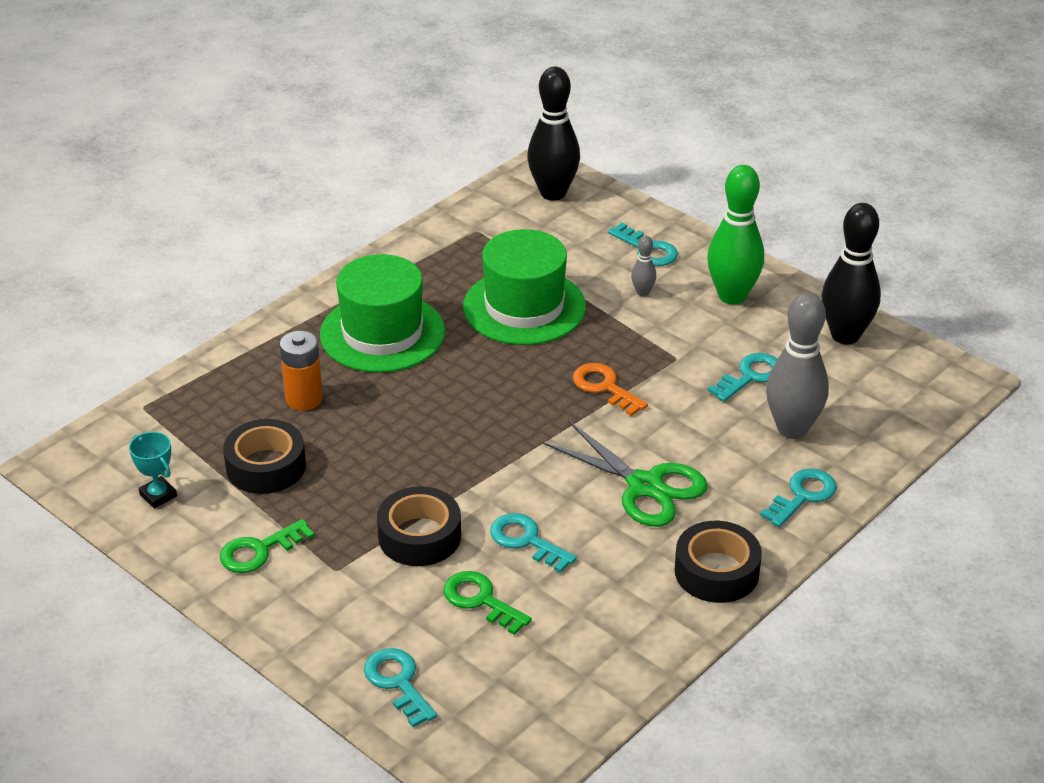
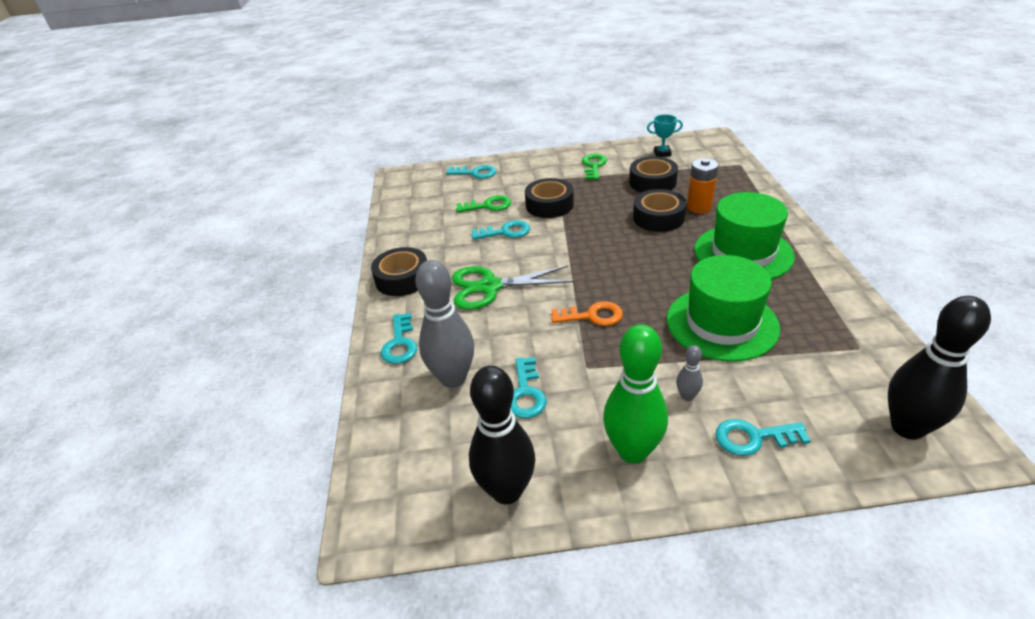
camera: 135 degrees right, 0 degrees up
none -> black tape [633,189,687,232]

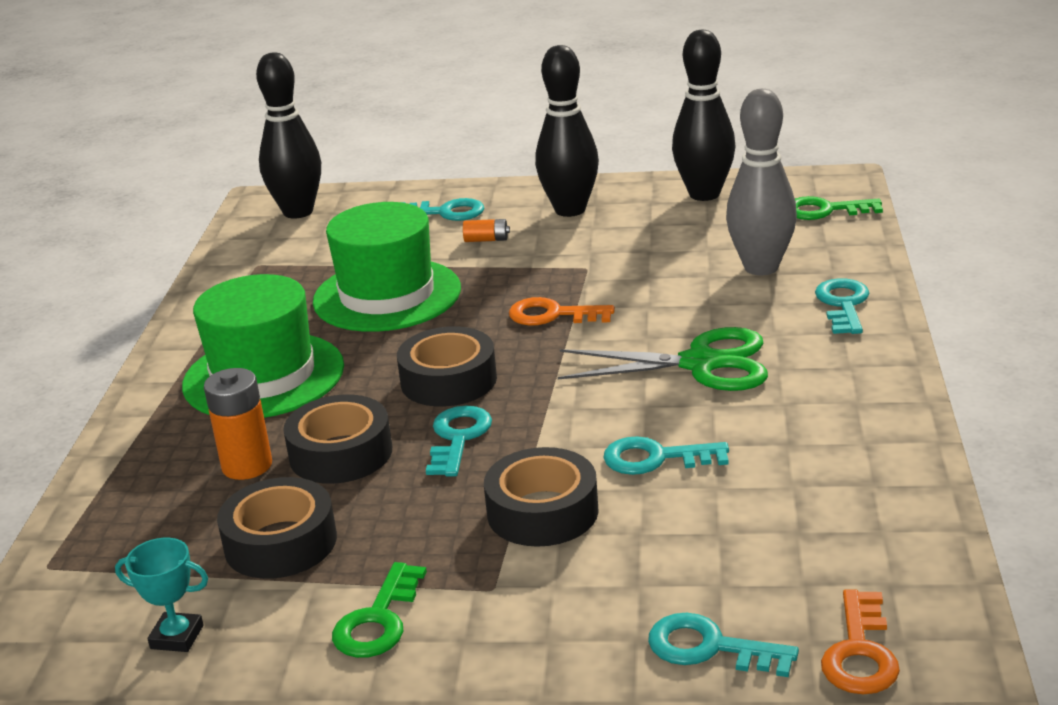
camera: 170 degrees left, 10 degrees down
black tape [371,247,427,296] -> black tape moved to [397,326,497,407]
green key [456,195,511,213] -> green key moved to [795,196,883,220]
turquoise key [511,357,547,418] -> turquoise key moved to [426,405,492,476]
green bowling pin [603,324,668,463] -> black bowling pin [535,45,599,217]
grey bowling pin [676,345,703,401] -> orange battery [463,219,510,242]
none -> orange key [821,589,900,694]

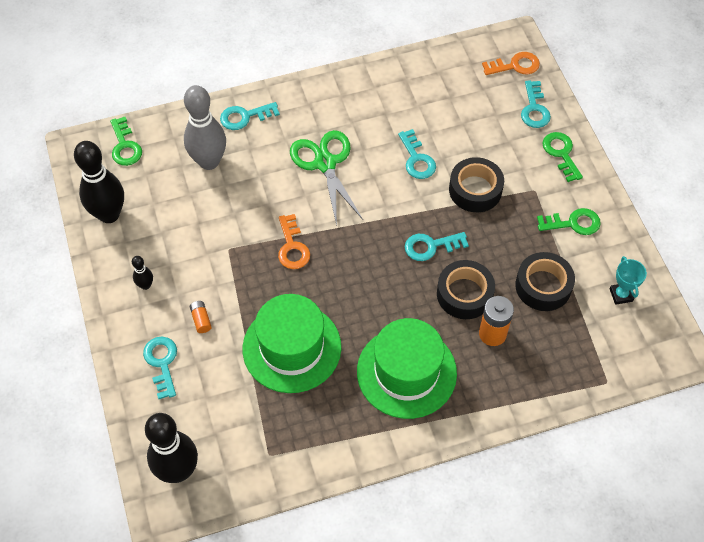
camera: 115 degrees left, 30 degrees up
black tape [397,326,497,407] -> none
black bowling pin [535,45,599,217] -> black bowling pin [132,256,153,290], size x0.45
none -> green key [543,132,583,182]

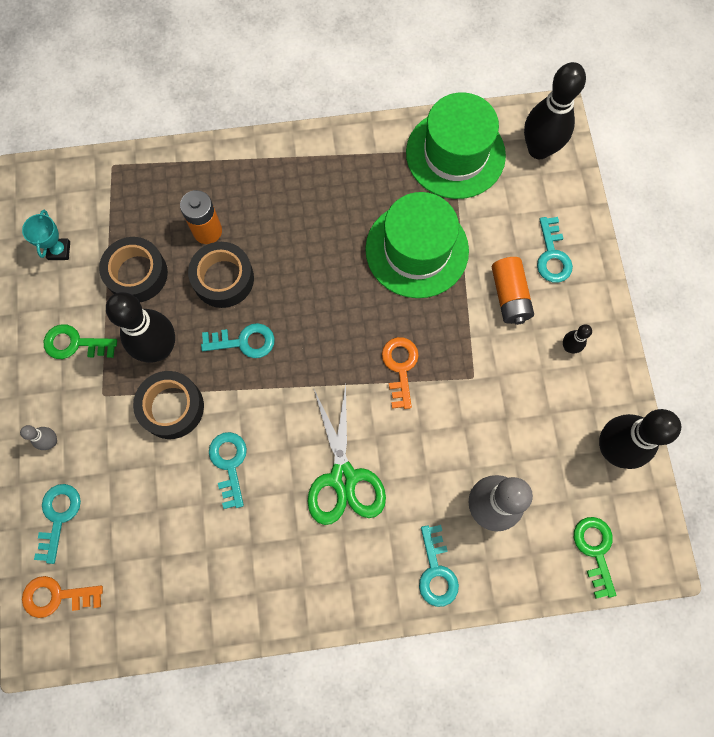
camera: 170 degrees left, 15 degrees up
orange battery [190,301,212,333] -> orange battery [492,257,534,325], size x1.86
turquoise key [220,102,280,130] -> turquoise key turned 90 degrees clockwise [419,525,459,607]
green hat [357,318,457,419] -> green hat moved to [406,92,506,199]
green key [543,132,583,182] -> grey bowling pin [20,425,57,450]
none -> black bowling pin [106,292,175,363]

